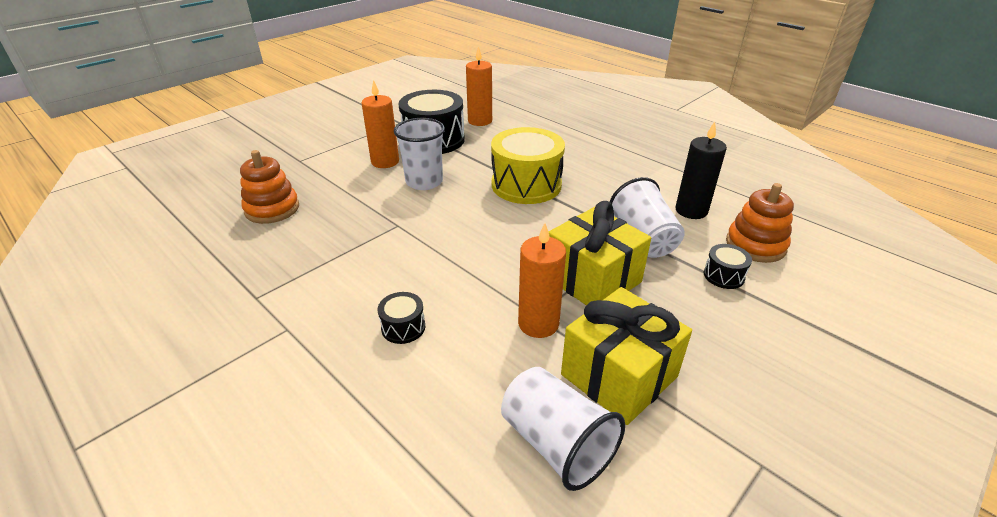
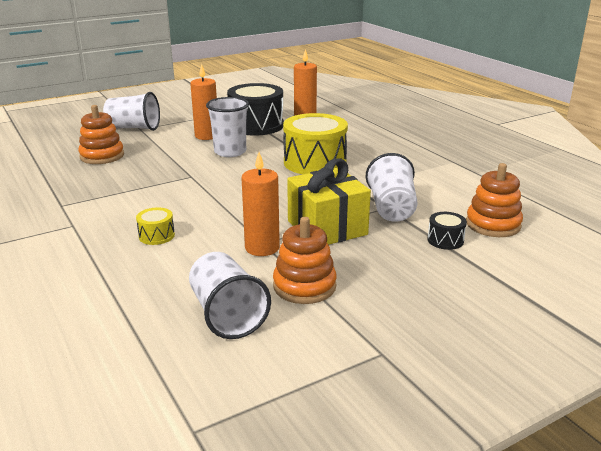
camera: 15 degrees right, 10 degrees down
black drum [378,292,425,344] -> yellow drum [136,207,175,245]
yellow gift [561,287,692,425] -> orange stacking toy [273,217,337,304]
black candle [675,122,727,219] -> none
none -> white cup [103,92,160,131]

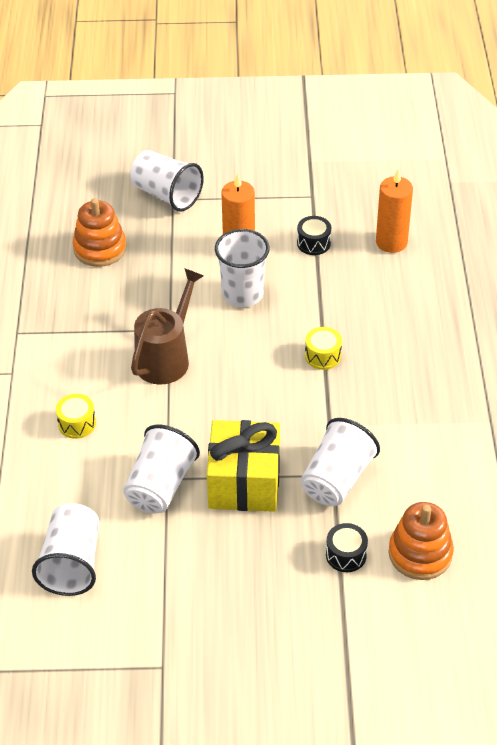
camera: 30 degrees right, 20 degrees up
black drum [227,83,284,135] -> black drum [297,216,331,255], size x0.45
orange candle [241,152,280,256] -> white cup [123,425,200,514]
orange stacking toy [273,217,337,304] -> none
yellow drum [283,113,348,174] -> yellow drum [305,327,342,370], size x0.45
none -> brown watering can [131,268,204,385]

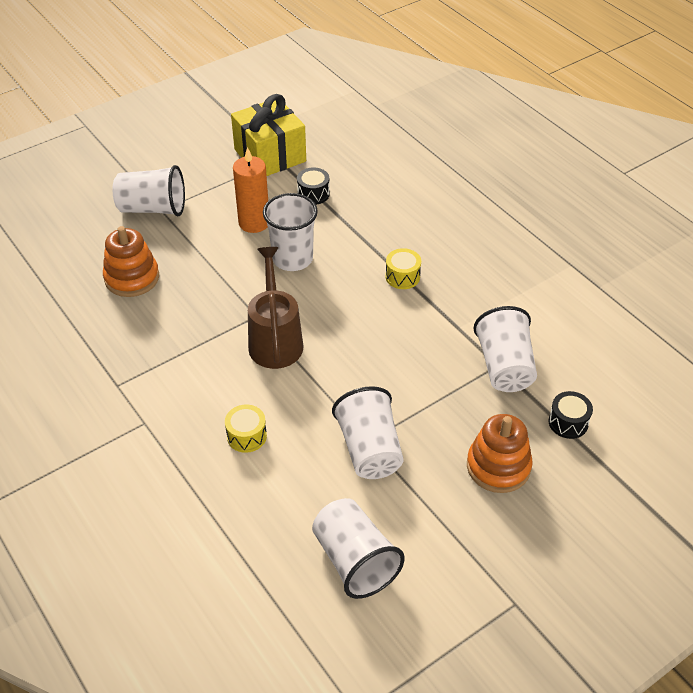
camera: 35 degrees left, 0 degrees up
yellow gift [207,420,280,512] -> yellow gift moved to [231,94,306,176]
orange candle [376,170,413,253] -> none
orange stacking toy [388,502,454,580] -> orange stacking toy moved to [467,414,533,493]

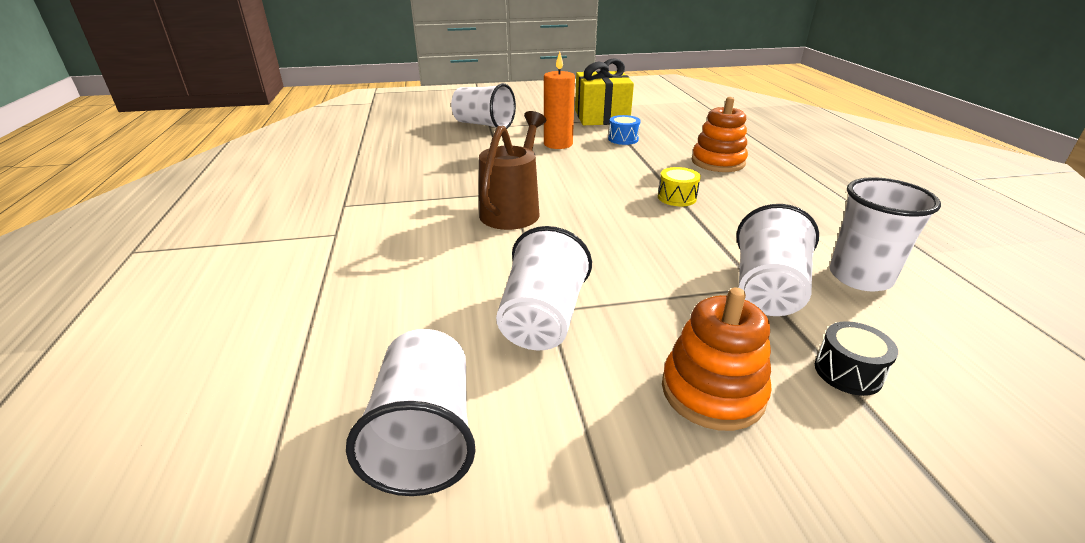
camera: 25 degrees right, 15 degrees down
orange stacking toy [103,226,159,297] -> orange stacking toy moved to [692,97,748,172]
yellow drum [225,405,267,453] -> none
white cup [263,193,318,271] -> white cup moved to [829,177,941,292]
black drum [297,167,330,205] -> blue drum [608,115,641,145]

